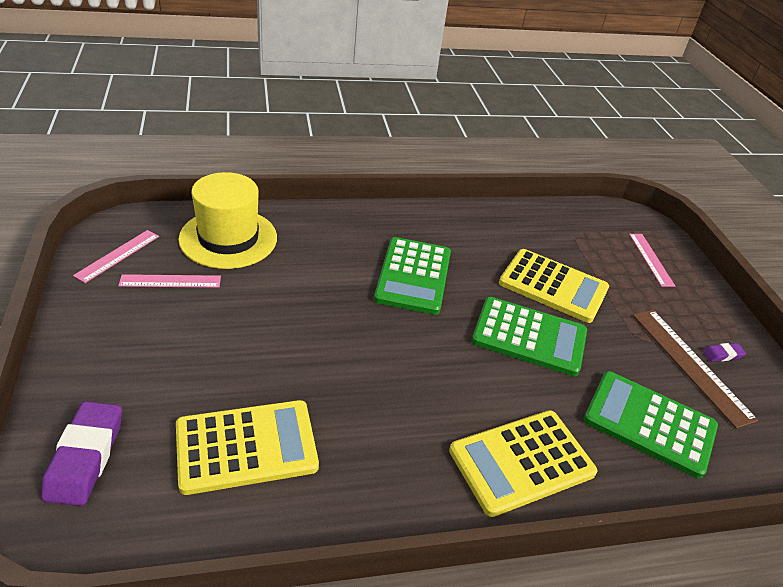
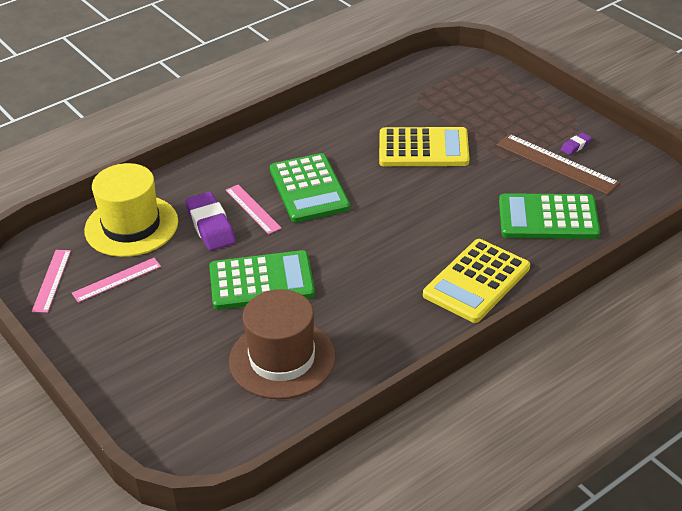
camera: 20 degrees left, 0 degrees up
purple eraser [41,401,122,506] -> purple eraser moved to [185,192,236,251]
yellow calculator [176,400,319,495] -> brown hat [229,289,336,399]
green calculator [471,297,587,376] -> green calculator moved to [209,250,315,310]
pink ruler [629,234,675,287] -> pink ruler moved to [226,184,282,234]

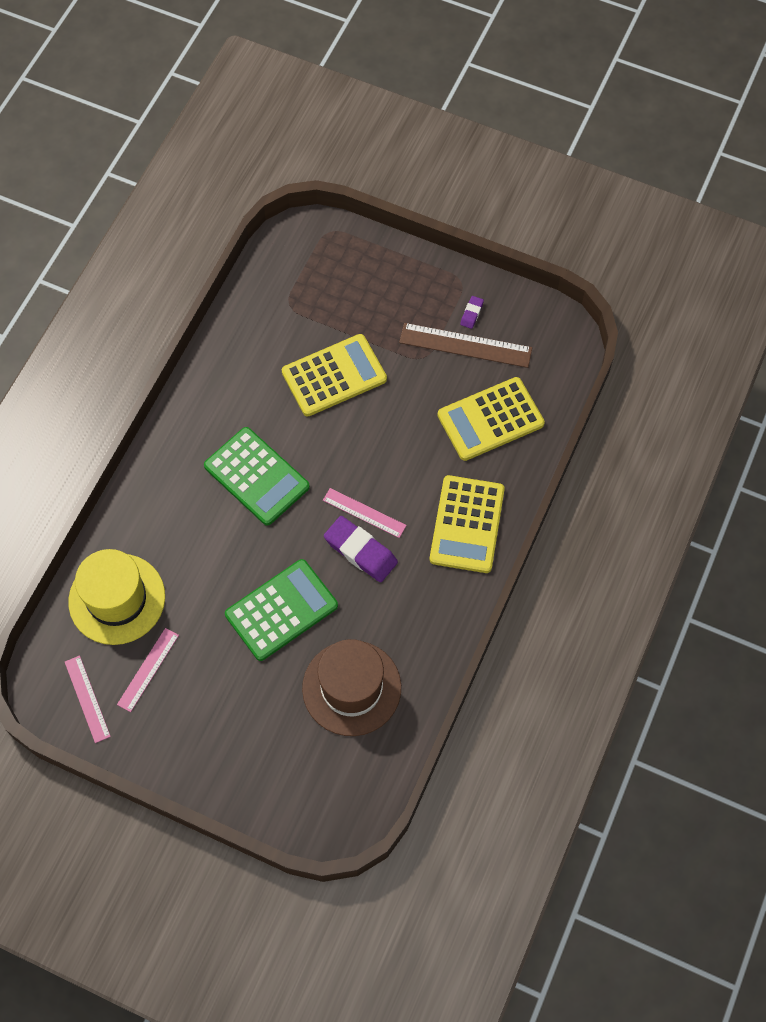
camera: 30 degrees left, 25 degrees up
purple eraser [185,192,236,251] -> purple eraser moved to [324,516,398,582]
pink ruler [226,184,282,234] -> pink ruler moved to [323,488,407,538]
green calculator [499,193,600,239] -> yellow calculator [437,377,545,461]

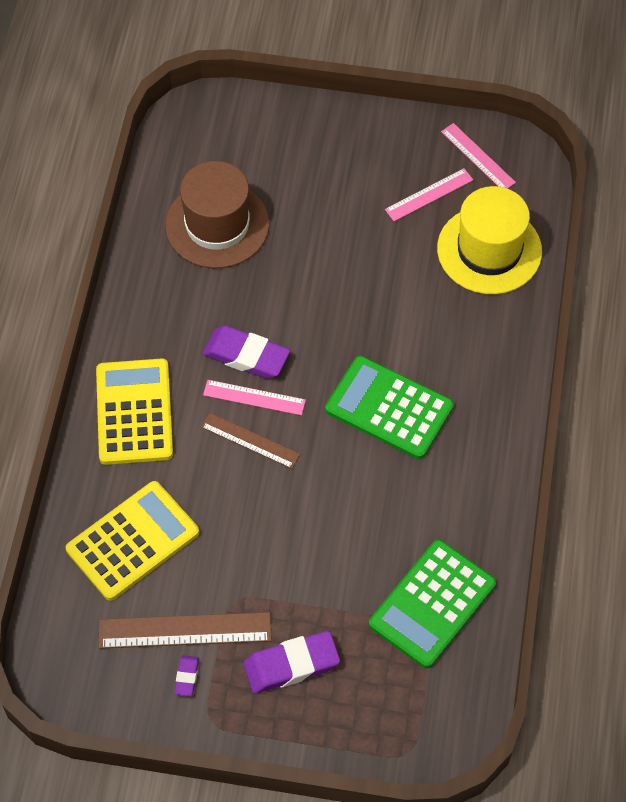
camera: 165 degrees right, 5 degrees down
pink ruler [117,628,179,712] -> pink ruler turned 45 degrees clockwise [385,168,473,221]
green calculator [225,559,338,661] -> green calculator moved to [369,540,496,668]
yellow calculator [282,334,387,416] -> none
none -> brown ruler [201,413,300,469]
none -> purple eraser [243,631,340,694]

